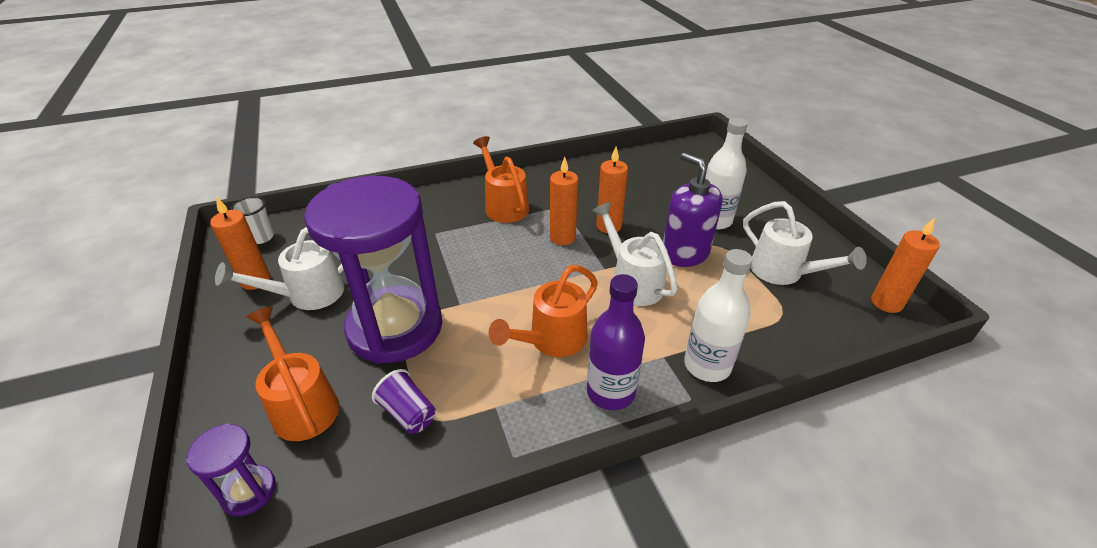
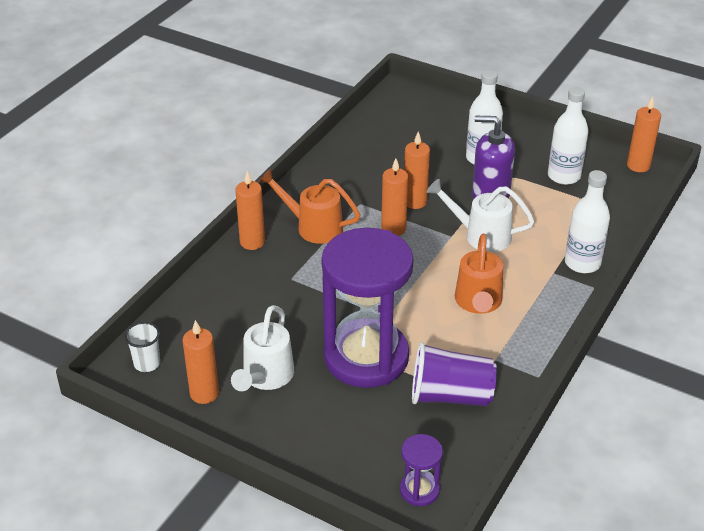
camera: 40 degrees left, 0 degrees up
orange watering can [246,306,339,441] -> none
purple cup [372,369,436,434] -> purple cup [412,342,497,406], size x1.74
purple bottle [587,274,645,410] -> none
white watering can [743,201,867,285] -> white bottle [548,87,588,185]
none -> orange candle [235,171,265,250]

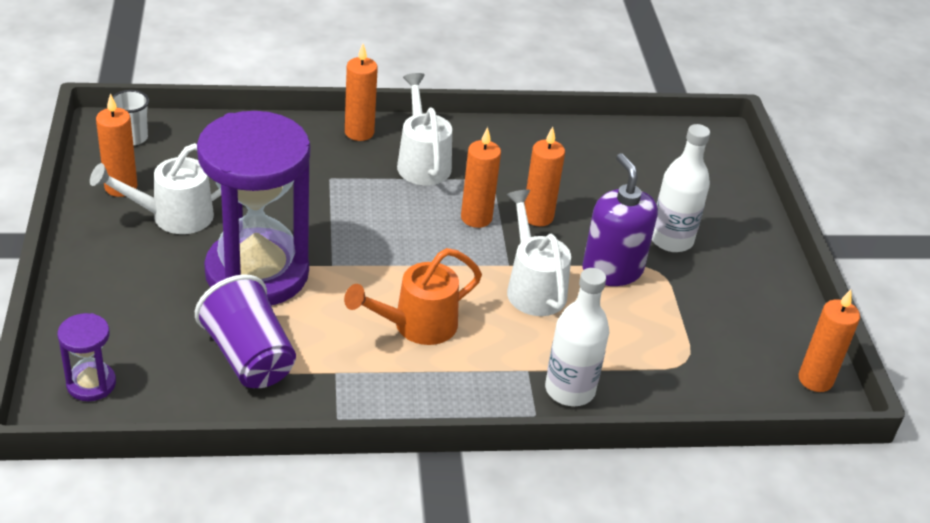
camera: 50 degrees right, 0 degrees up
orange watering can [258,169,360,244] -> white watering can [397,73,452,185]
white bottle [548,87,588,185] -> none

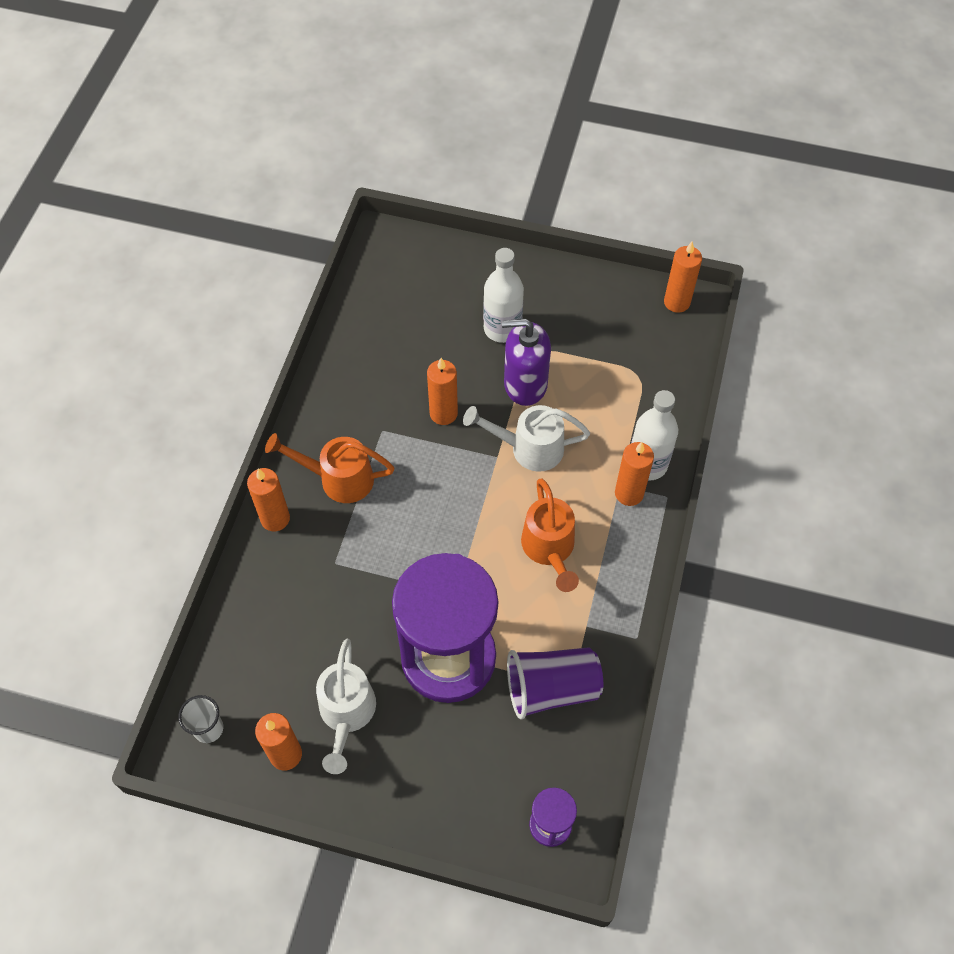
camera: 65 degrees left, 20 degrees up
white watering can [397,73,452,185] -> orange watering can [265,433,394,503]
orange candle [461,127,501,228] -> orange candle moved to [615,442,654,506]

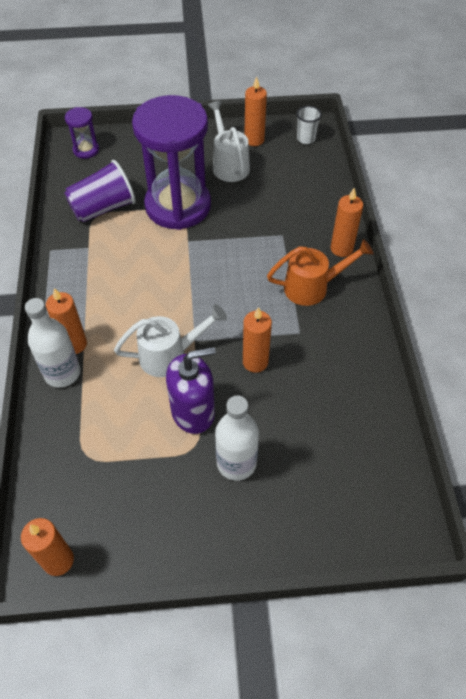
camera: 160 degrees right, 5 degrees down
orange watering can [521,478,579,592] -> none

